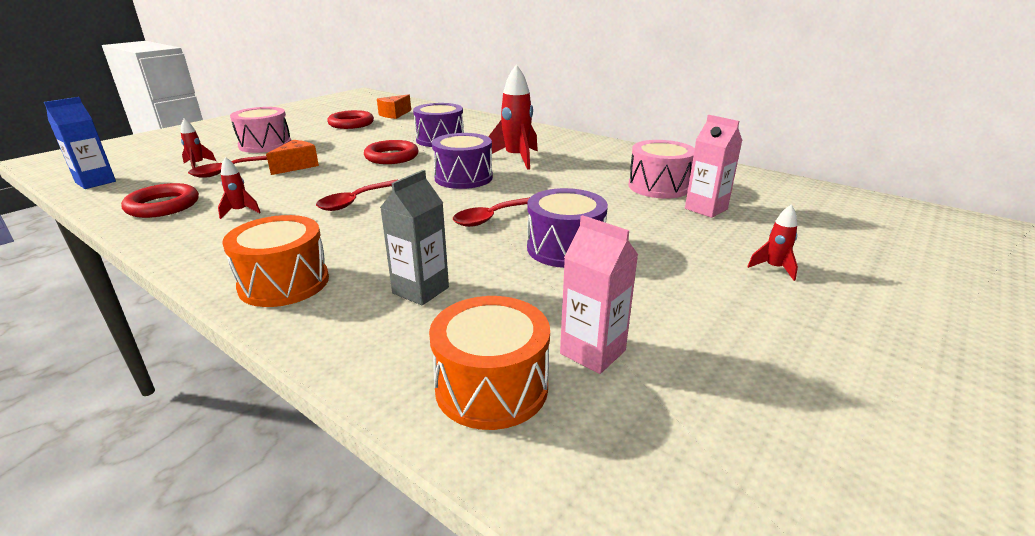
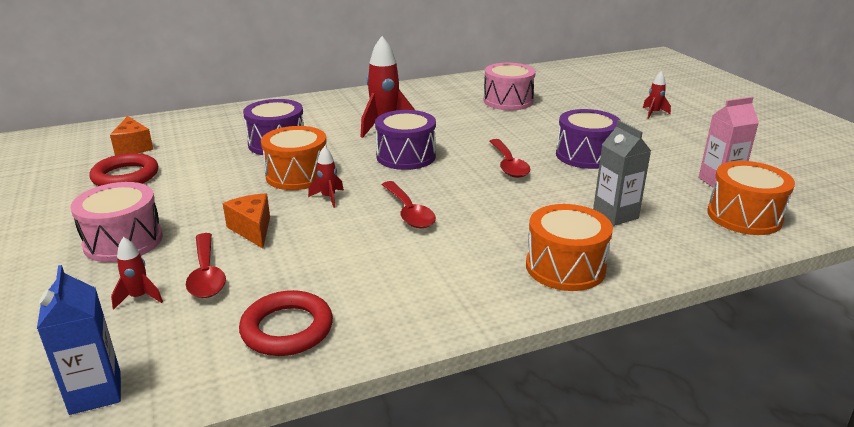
camera: 60 degrees left, 0 degrees up
red rocket [218,157,261,219] -> red rocket moved to [308,146,344,208]
red ring [364,140,418,164] -> orange drum [261,126,327,190]
pink carton [685,115,743,218] -> none

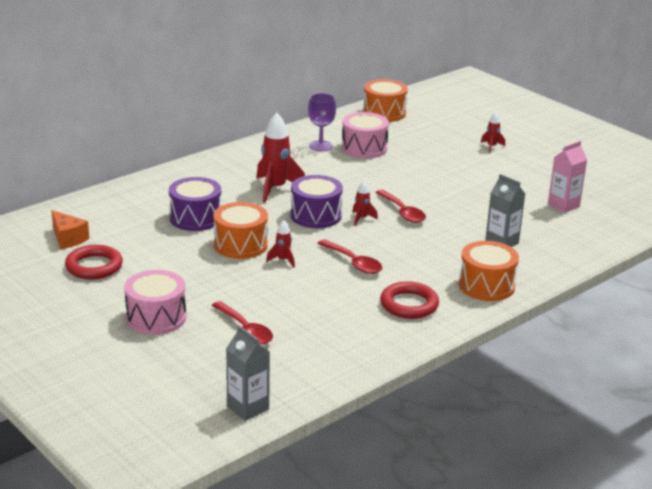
camera: 20 degrees left, 0 degrees up
blue carton [37,265,121,415] -> grey carton [226,325,270,421]
red rocket [111,237,163,310] -> red rocket moved to [352,180,378,226]
orange cheese [223,193,270,248] -> none
red ring [239,290,333,356] -> red ring moved to [380,281,439,319]
purple drum [556,109,621,169] -> none
orange drum [707,161,795,235] -> orange drum moved to [363,79,408,122]
none -> purple goblet [308,93,336,151]

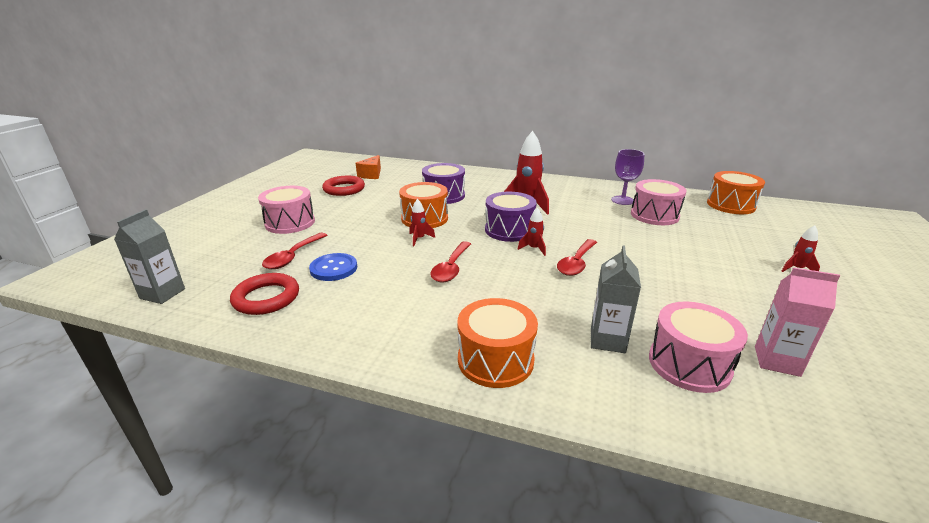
camera: 60 degrees right, 0 degrees up
red ring [380,281,439,319] -> red ring moved to [230,273,299,315]
none -> blue button [309,253,357,281]
none -> pink drum [649,301,748,393]

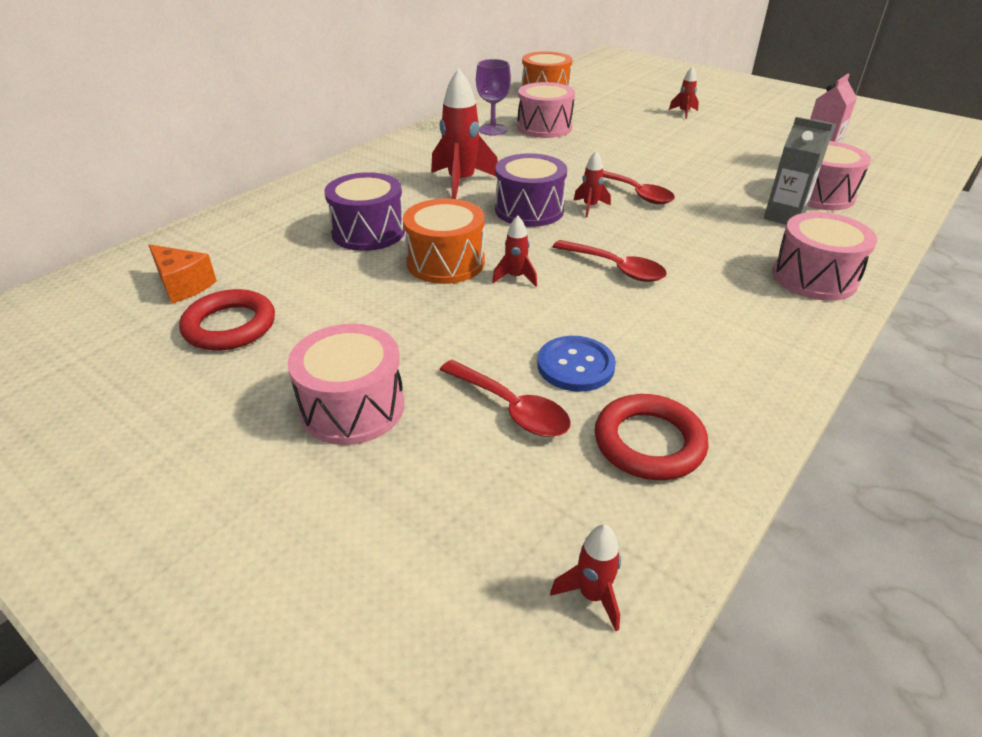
camera: 70 degrees left, 10 degrees up
grey carton [114,209,185,304] -> red rocket [550,524,621,631]
orange drum [457,298,538,388] -> pink drum [772,212,877,301]

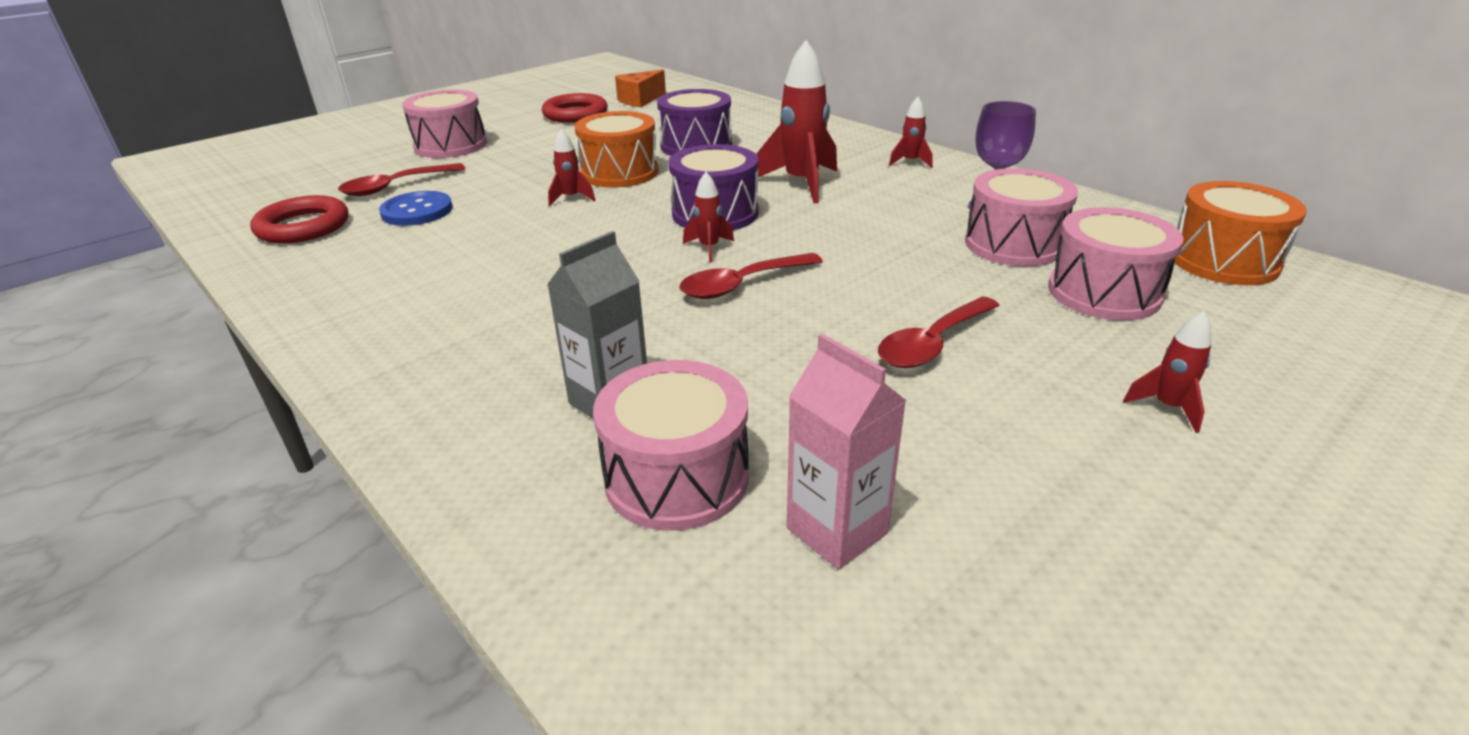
camera: 100 degrees right, 5 degrees down
red rocket [550,524,621,631] -> red rocket moved to [889,97,932,168]
red spoon [553,240,667,282] -> red spoon moved to [878,296,1000,368]
pink drum [772,212,877,301] -> pink drum moved to [1048,207,1184,320]

